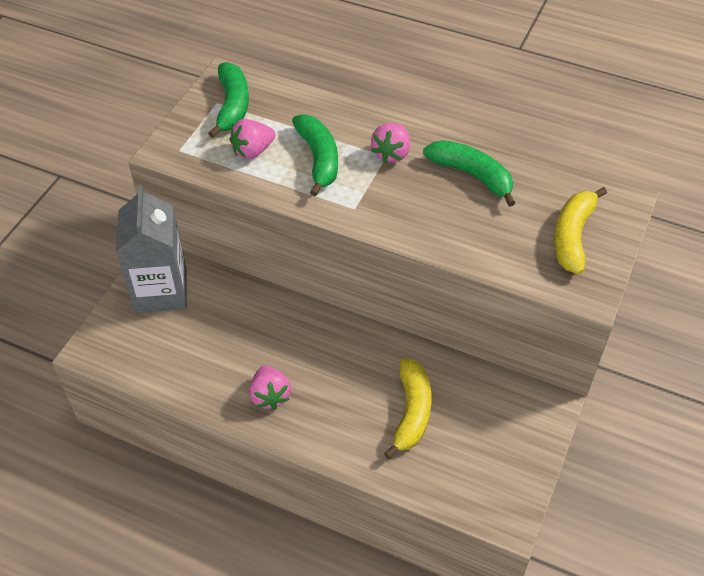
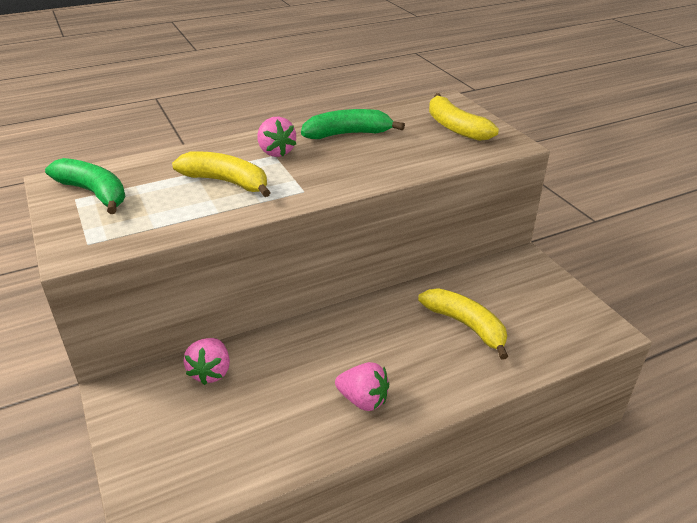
camera: 50 degrees left, 15 degrees down
grey carton [116,185,187,313] -> none
pink strawberry [230,119,275,159] -> pink strawberry moved to [184,338,230,385]
green banana [292,114,338,197] -> yellow banana [172,151,271,197]

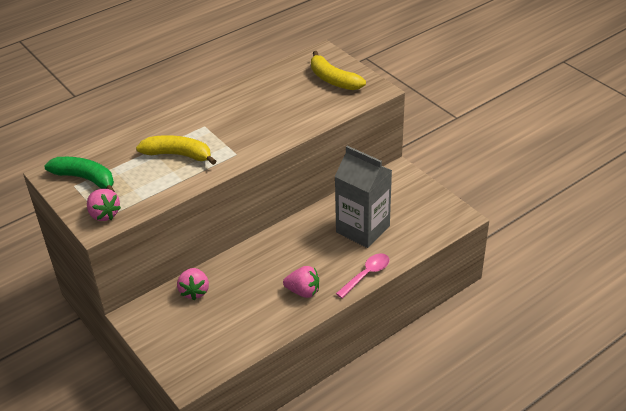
camera: 10 degrees left, 5 degrees up
pink strawberry [257,117,296,157] -> pink strawberry moved to [87,189,121,221]
green banana [301,109,405,139] -> none
yellow banana [418,288,508,360] -> grey carton [335,146,392,248]
none -> pink spoon [336,253,390,298]

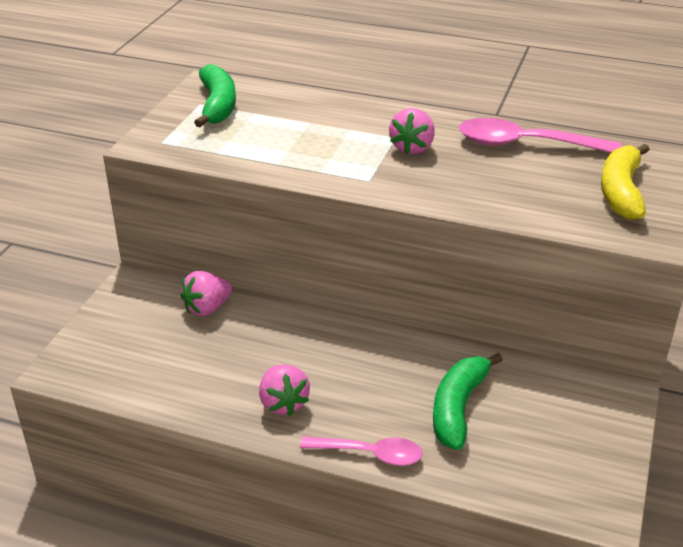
camera: 55 degrees right, 5 degrees down
pink strawberry [87,189,121,221] -> pink strawberry moved to [389,108,435,154]
yellow banana [136,135,216,165] -> none
grey carton [335,146,392,248] -> green banana [433,353,503,450]
none -> pink spoon [459,118,622,153]

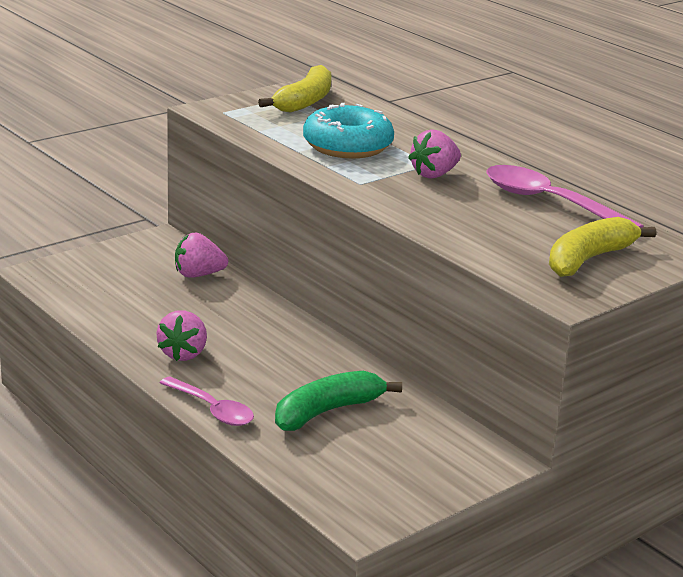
camera: 30 degrees right, 10 degrees down
green banana [194,64,236,127] -> yellow banana [258,65,331,113]
none -> turquoise donut [303,103,394,158]

